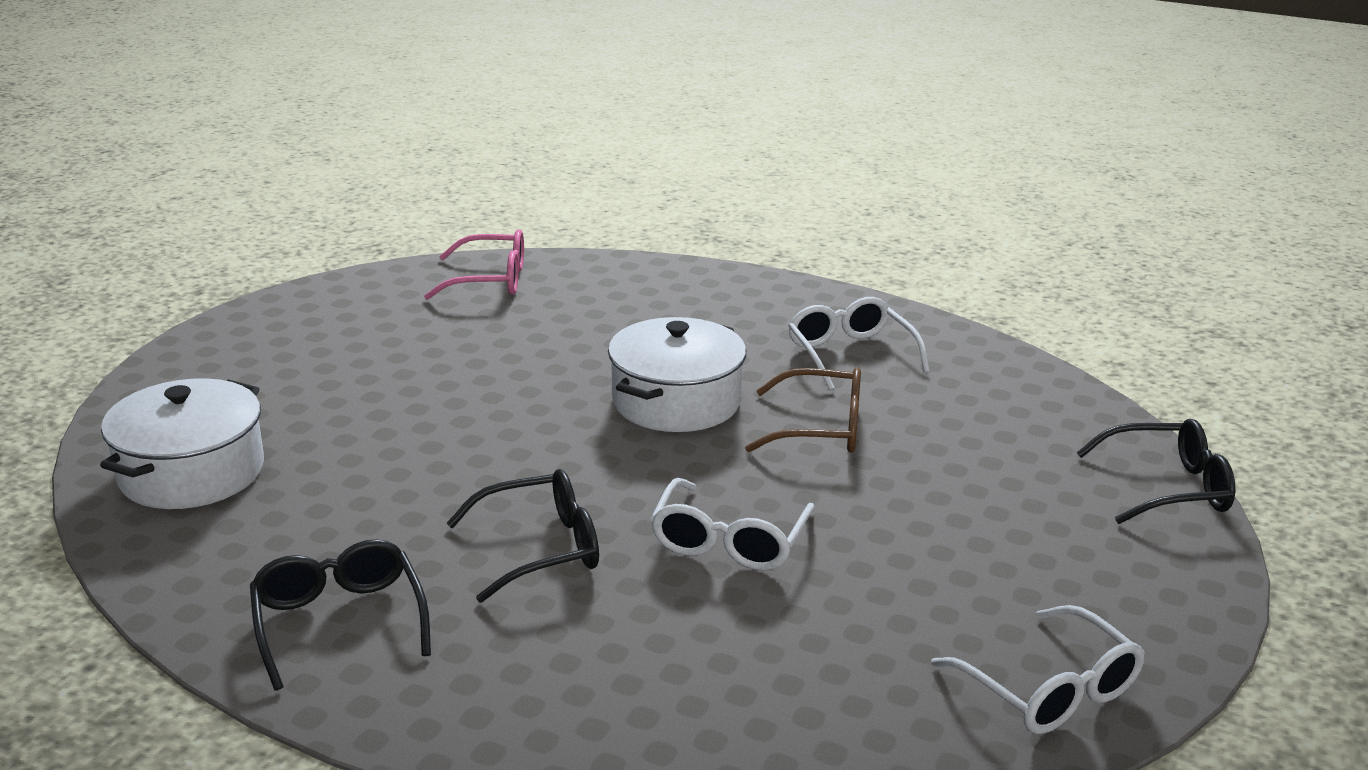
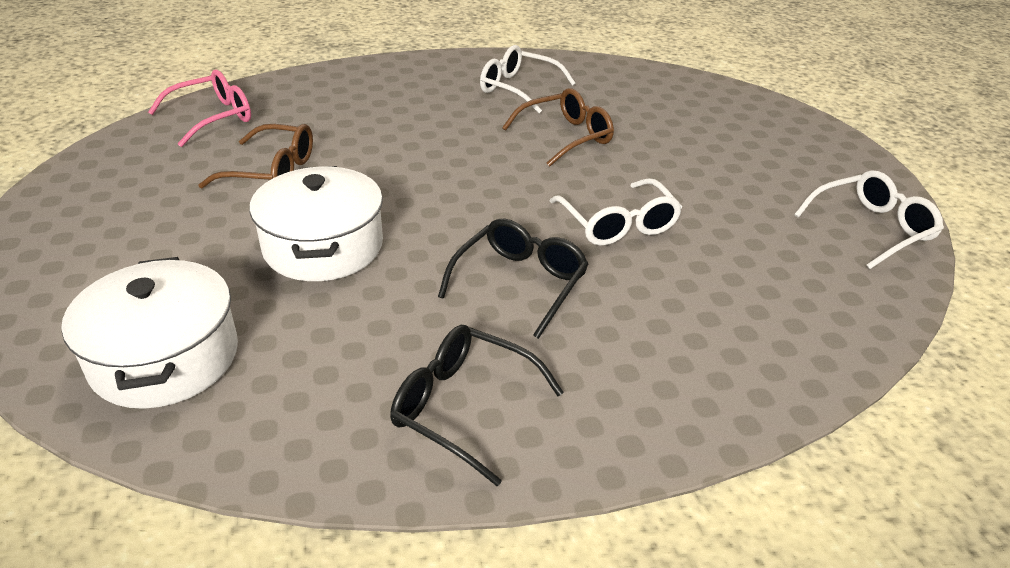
camera: 40 degrees left, 10 degrees up
white pot [608,317,746,432] -> white pot moved to [249,166,383,281]
white glasses [931,605,1145,734] -> white glasses turned 45 degrees counterclockwise [794,170,944,269]
black glasses [1077,419,1235,524] -> none
none -> brown glasses [198,124,313,188]

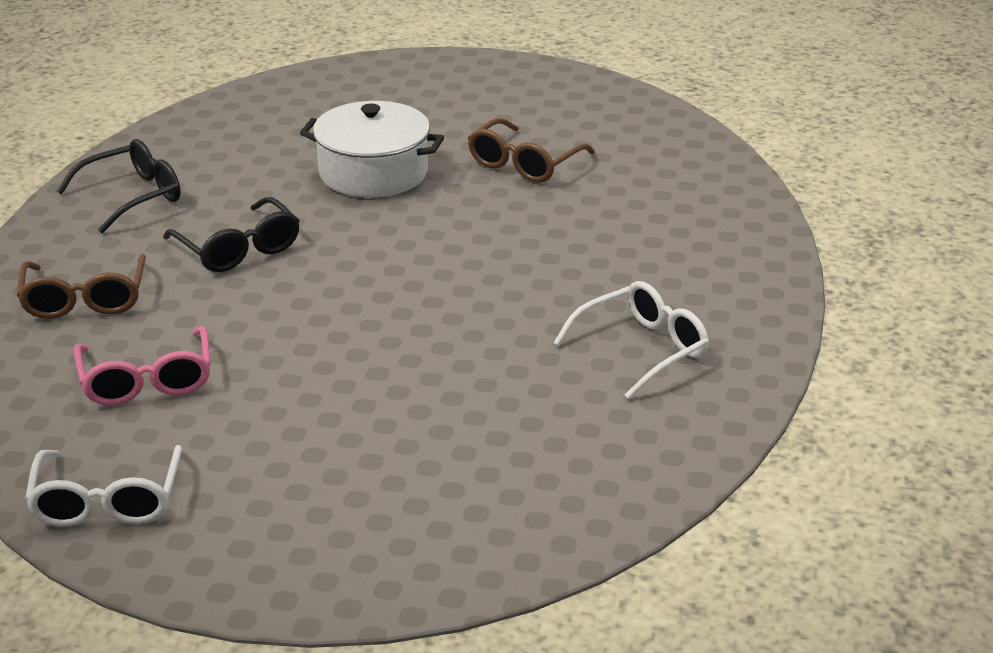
camera: 115 degrees right, 5 degrees down
white pot [61,257,238,409] -> none
pink glasses [148,70,251,147] -> pink glasses moved to [74,326,211,406]
brown glasses [502,88,614,167] -> brown glasses moved to [17,254,146,319]
white glasses [550,178,682,246] -> none

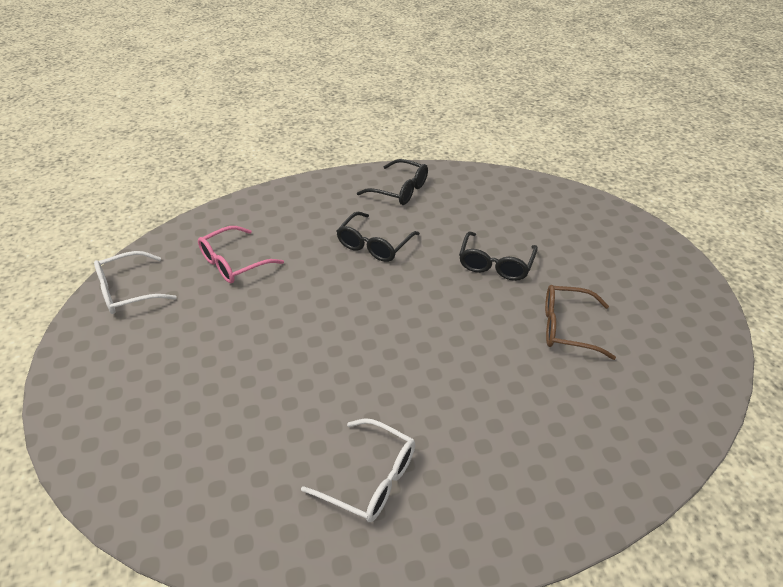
camera: 65 degrees right, 10 degrees up
brown glasses [17,254,146,319] -> none
white pot [300,101,444,197] -> black glasses [459,232,538,281]

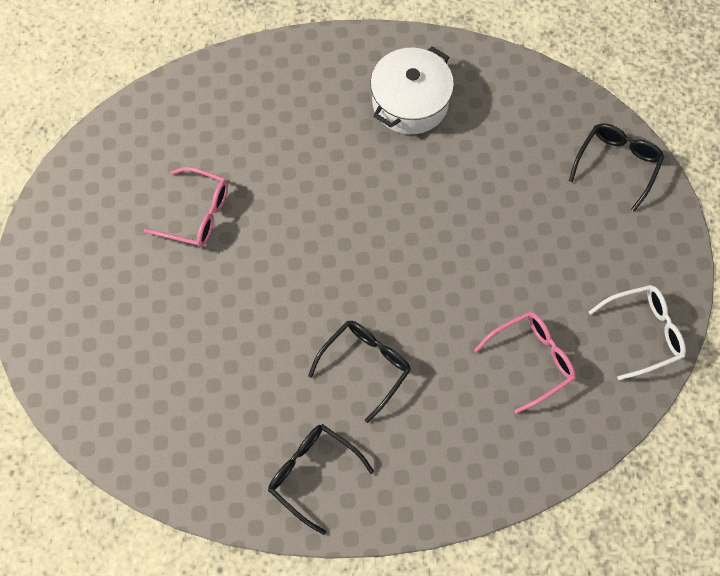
camera: 170 degrees left, 25 degrees up
white glasses [301,418,415,522] -> white pot [370,46,454,135]
black glasses [459,232,538,281] -> black glasses moved to [569,123,664,212]
brown glasses [545,285,616,360] -> pink glasses [144,167,228,247]

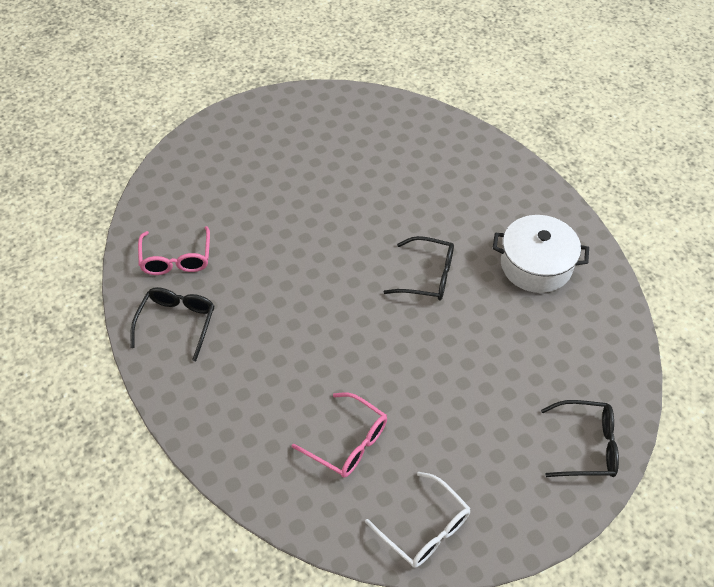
camera: 65 degrees right, 15 degrees down
pink glasses [144,167,228,247] -> pink glasses moved to [138,226,210,275]
black glasses [308,321,411,423] -> black glasses moved to [384,236,454,301]

